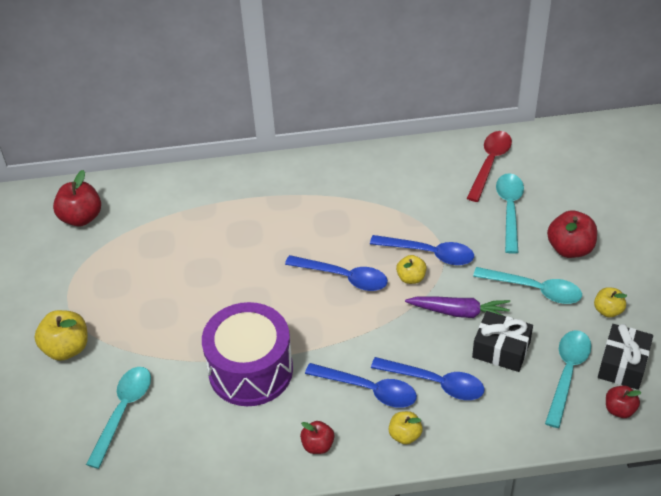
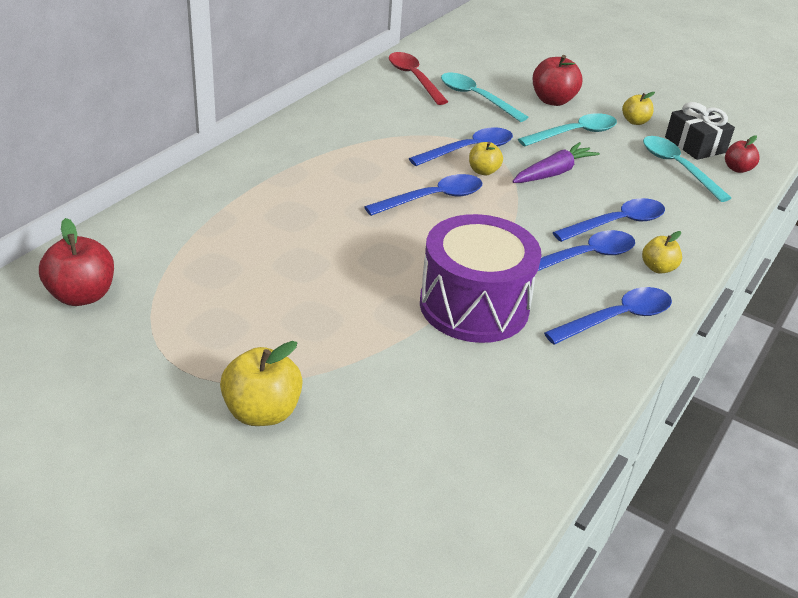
camera: 55 degrees left, 10 degrees down
turquoise spoon [86,367,151,469] -> none
red apple [300,421,334,454] -> blue spoon [544,287,672,344]
black gift [472,311,533,372] -> none

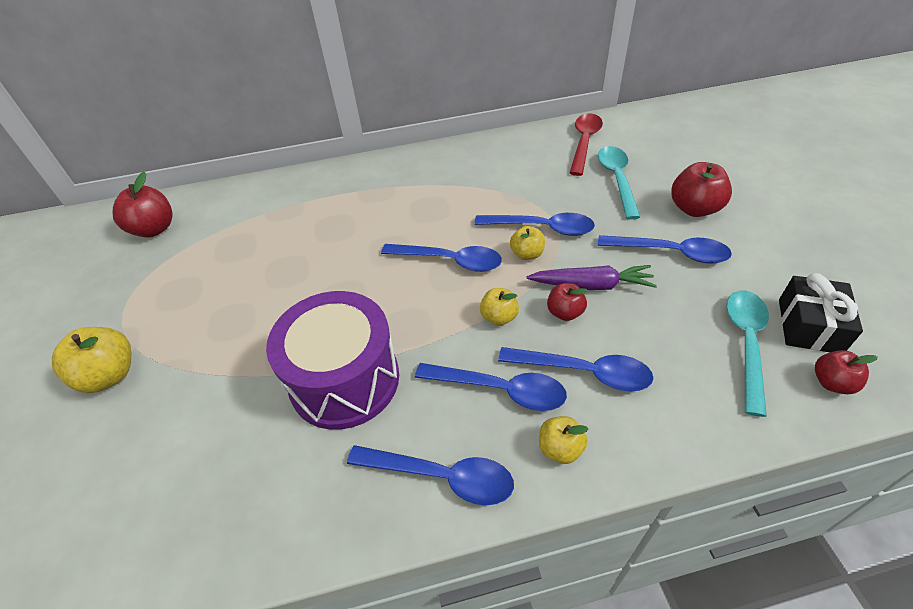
camera: 50 degrees right, 10 degrees up
turquoise spoon [518,113,617,146] -> blue spoon [598,235,732,264]
yellow apple [622,92,655,125] -> yellow apple moved to [480,288,519,326]
none -> red apple [547,283,588,321]

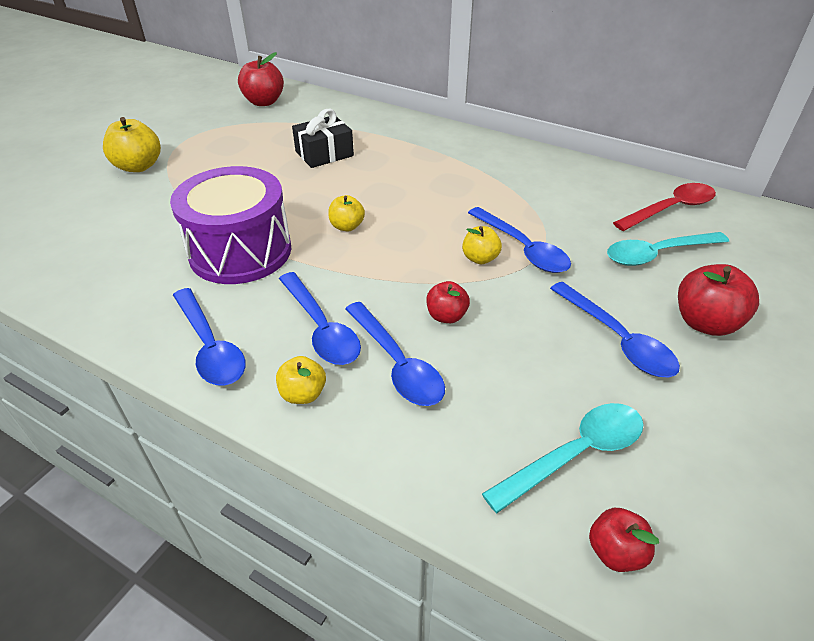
camera: 40 degrees right, 5 degrees down
blue spoon [381,244,502,272] -> none
yellow apple [480,288,519,326] -> yellow apple moved to [328,195,365,231]
purple carrot [527,265,657,290] -> none
turquoise spoon [598,146,640,220] -> turquoise spoon turned 150 degrees counterclockwise [607,232,729,266]
black gift [779,273,863,352] -> black gift moved to [292,109,354,168]

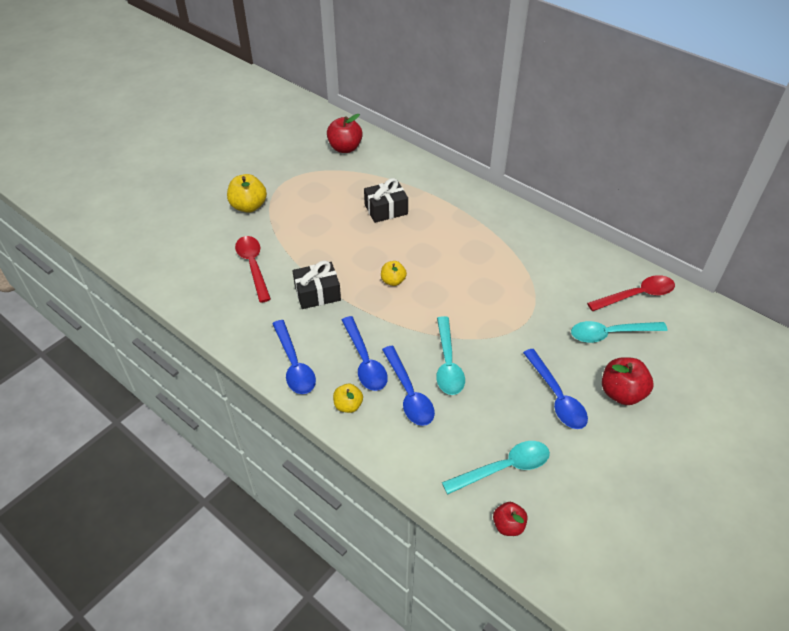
camera: 10 degrees right, 5 degrees up
purple drum [170,166,291,284] -> black gift [292,261,341,309]
red apple [426,281,470,323] -> turquoise spoon [436,316,465,395]
yellow apple [462,226,502,265] -> none
blue spoon [468,207,571,273] -> none
none -> red spoon [235,236,271,303]

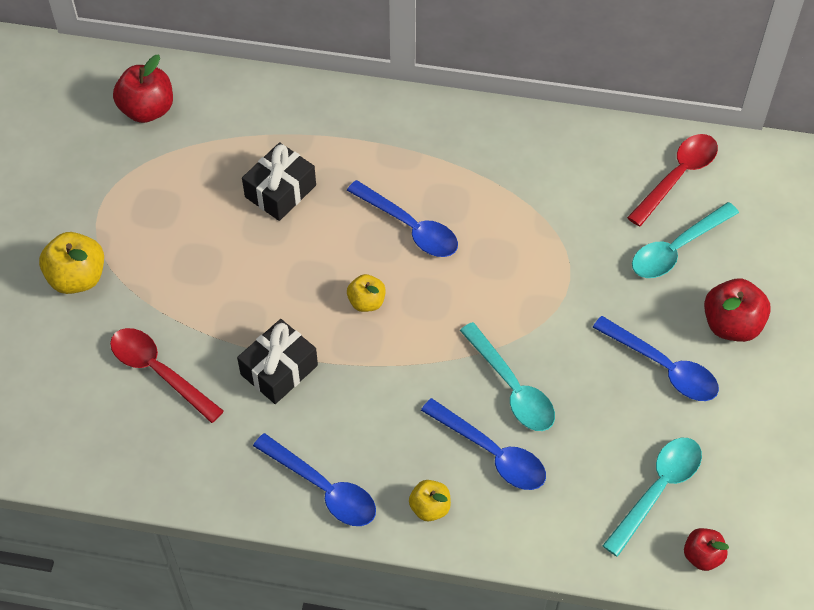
camera: 30 degrees left, 10 degrees up
blue spoon [342,316,388,391] -> blue spoon moved to [347,180,458,257]

